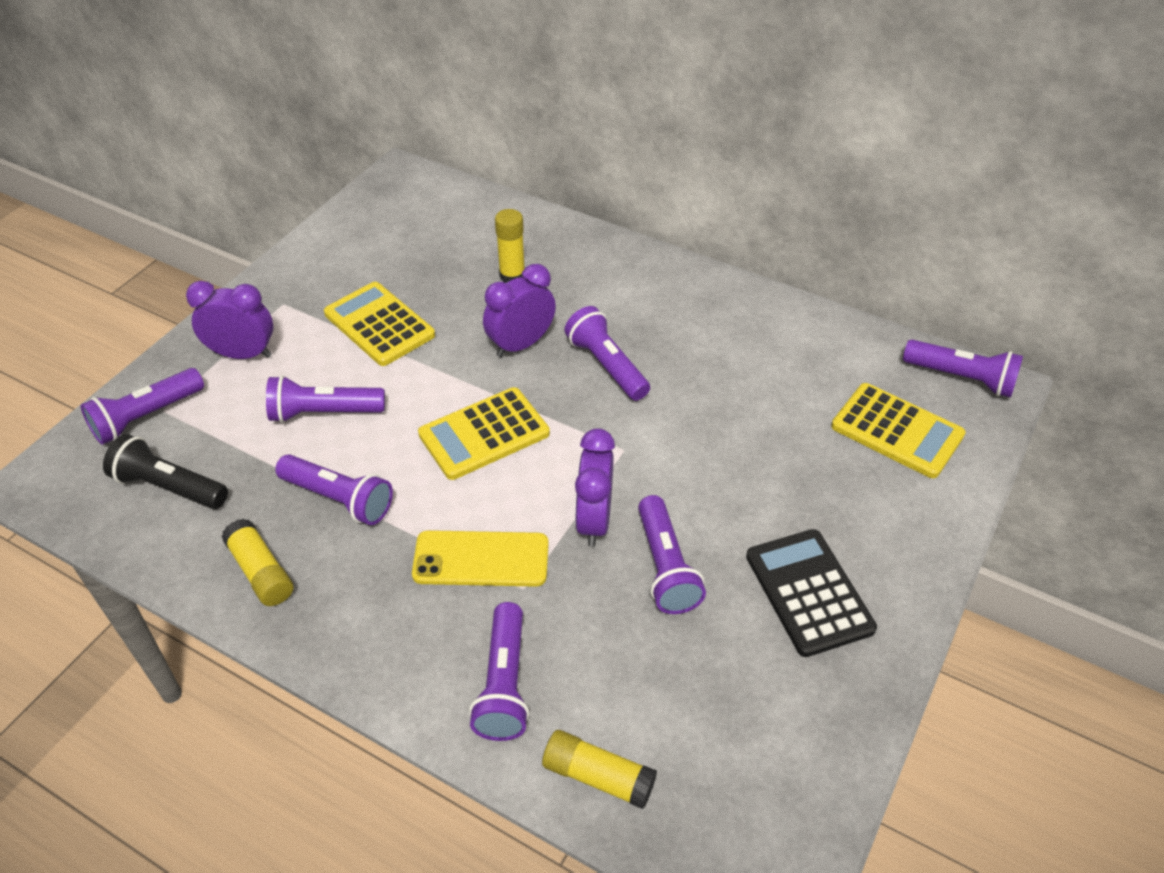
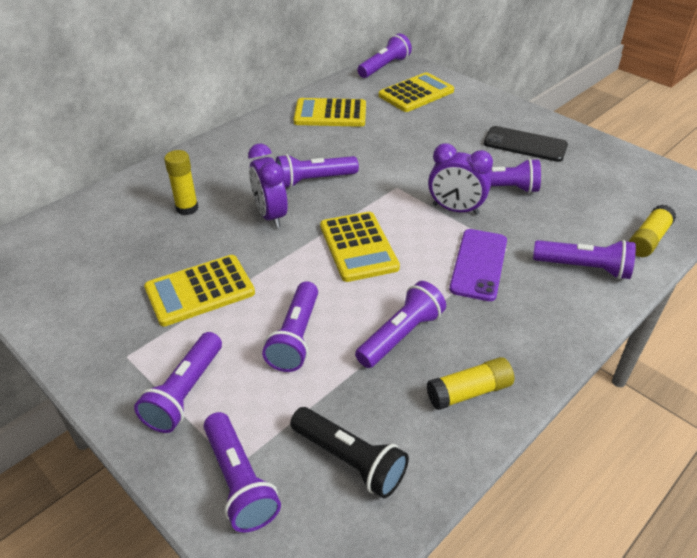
camera: 75 degrees left, 5 degrees down
black flashlight [103,434,228,509] -> black flashlight turned 90 degrees counterclockwise [290,407,409,498]
purple clock [186,281,274,359] -> purple flashlight [134,332,222,433]
yellow phone [412,530,549,587] -> purple phone [449,229,507,301]
black calculator [746,529,877,657] -> black phone [484,126,568,162]
none -> yellow calculator [294,98,366,127]

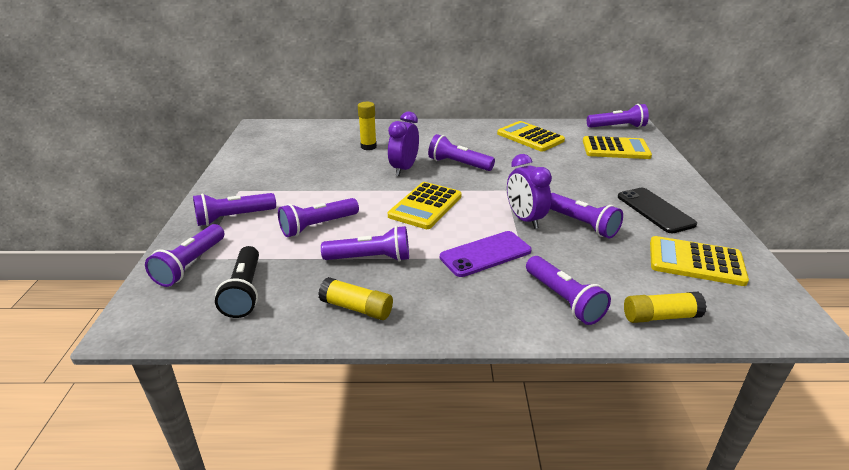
camera: 45 degrees right, 10 degrees down
yellow calculator [144,255,255,327] -> yellow calculator moved to [650,236,749,286]

